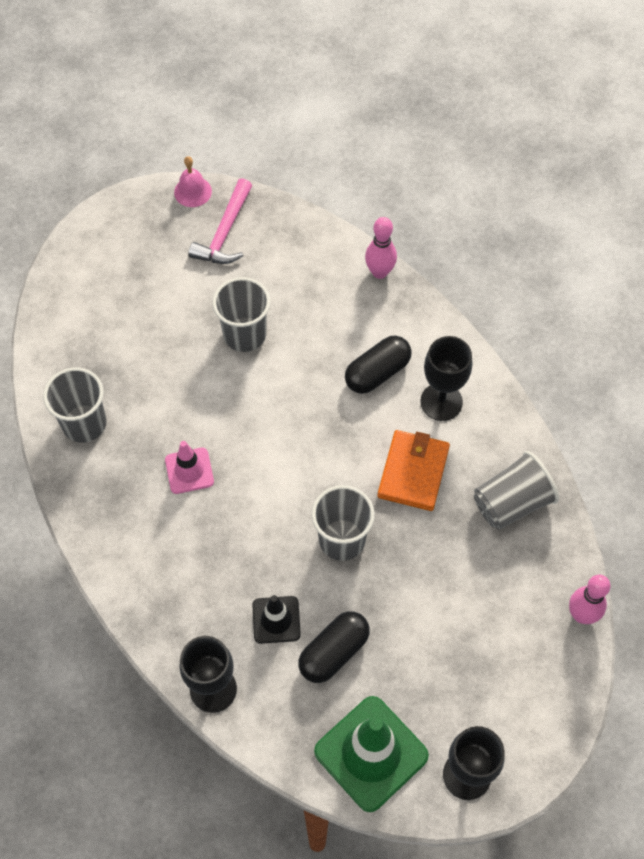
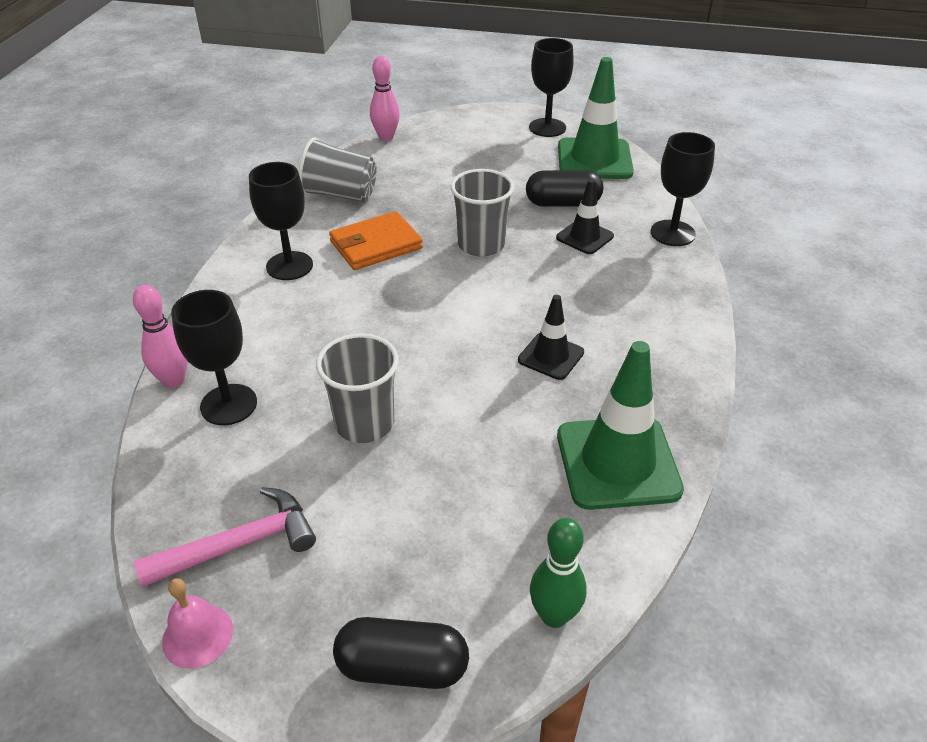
camera: 135 degrees left, 20 degrees down
grey cup [43,368,107,443] -> green traffic cone [557,341,684,510]
pink traffic cone [165,441,214,494] -> black traffic cone [518,295,584,380]
black capsule [345,336,412,394] -> black capsule moved to [333,617,469,689]
none -> black goblet [171,290,257,425]
none -> green bowling pin [530,518,586,628]

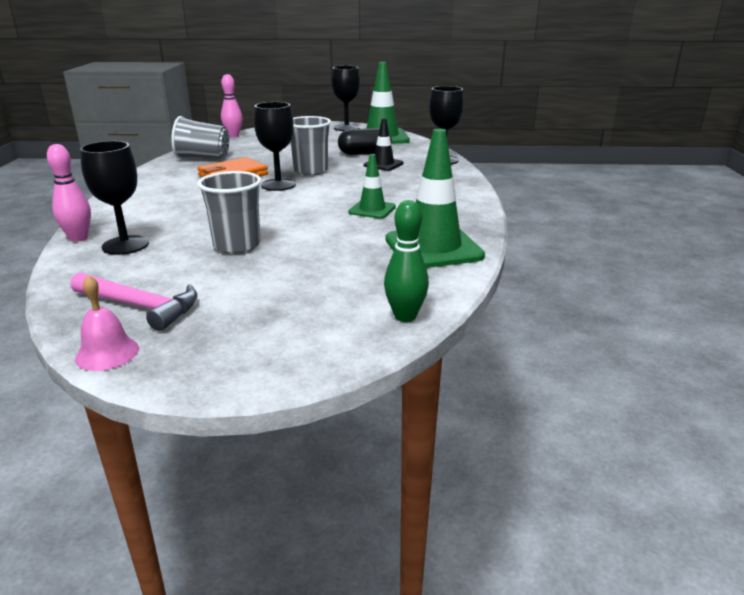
camera: 10 degrees left, 15 degrees down
pink hammer [134,487,316,587] -> pink hammer turned 60 degrees clockwise [71,272,197,331]
black goblet [249,162,313,280] -> black goblet moved to [254,102,296,191]
black capsule [333,617,469,689] -> none
black traffic cone [518,295,584,380] -> green traffic cone [348,154,396,219]

